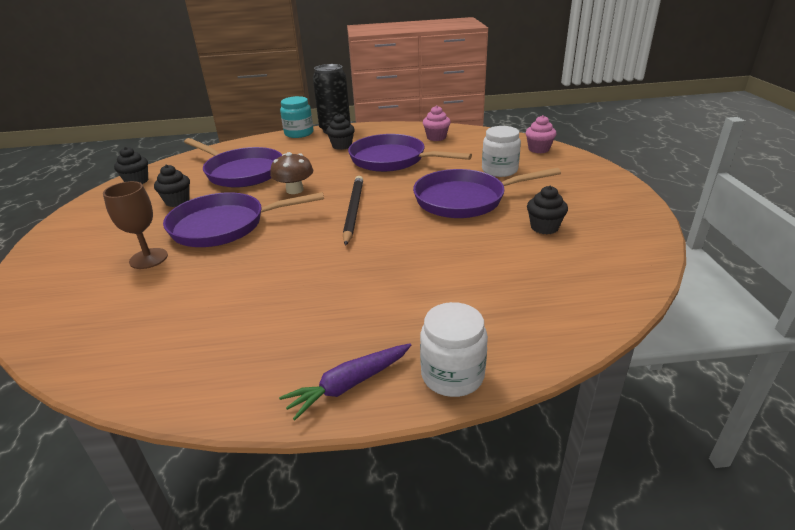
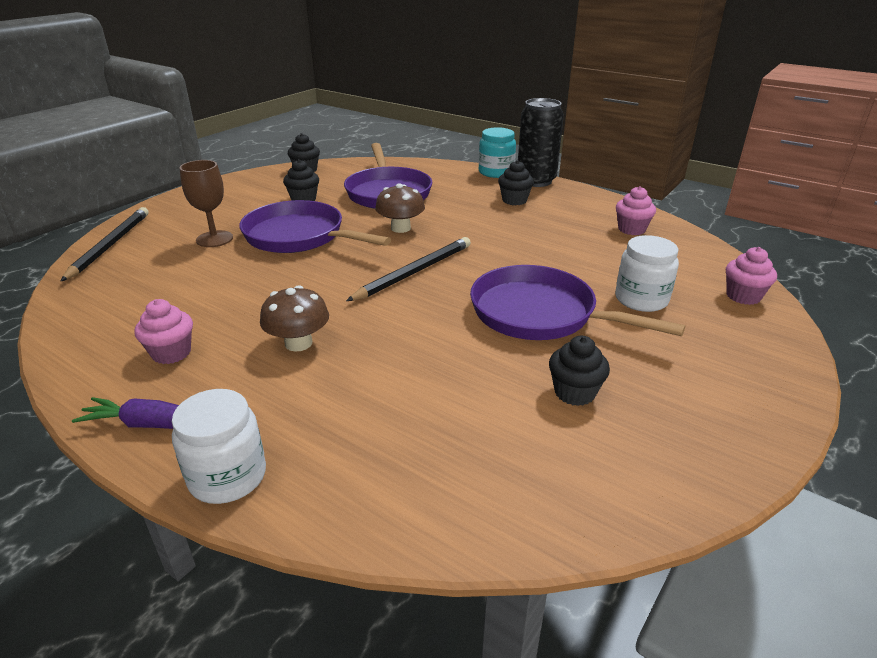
camera: 40 degrees right, 0 degrees up
purple pan [348,134,472,172] -> none
none -> black pencil [60,207,149,282]
none -> pink cupcake [134,299,193,364]
none -> brown mushroom [260,285,329,352]

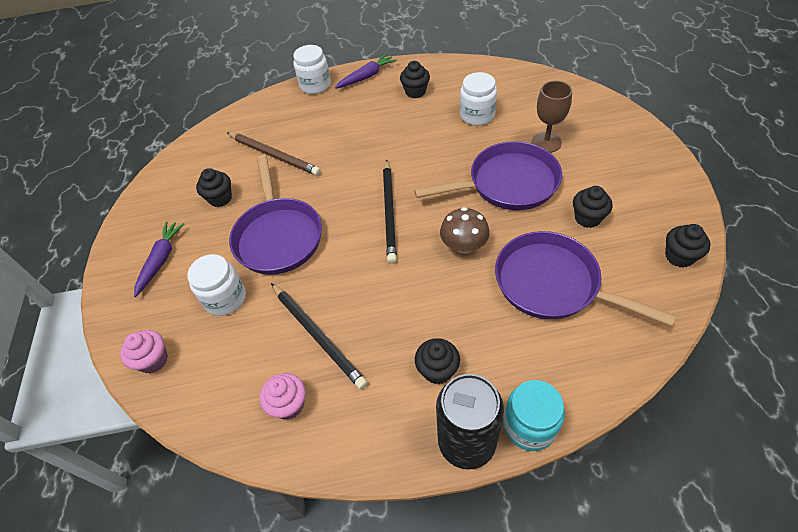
camera: 140 degrees right, 20 degrees up
black pencil [60,207,149,282] -> black pencil moved to [271,283,368,389]
pink cupcake [134,299,193,364] -> black cupcake [400,61,430,98]
brown mushroom [260,285,329,352] -> none
purple pan [470,265,685,340] -> purple pan turned 90 degrees clockwise [229,155,322,275]
none -> purple carrot [134,221,184,297]
none -> brown pencil [227,132,321,176]
none -> white jar [460,72,497,126]

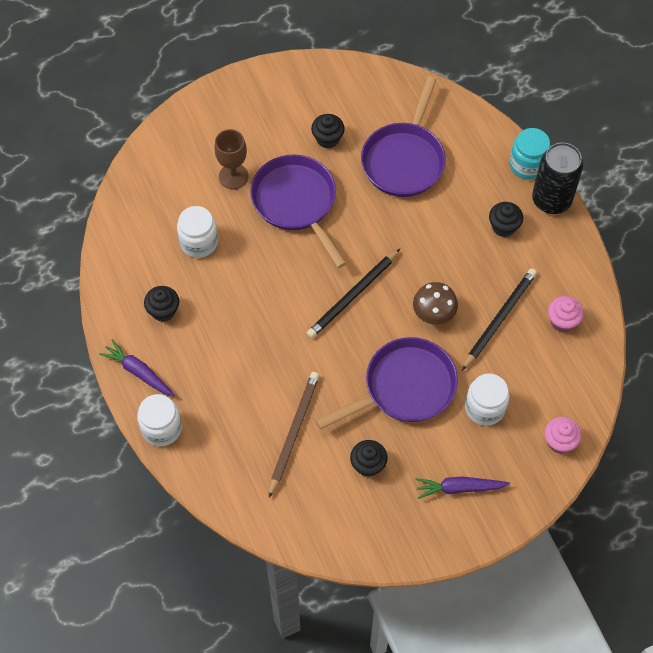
camera: 110 degrees left, 10 degrees up
black pencil [383,159,397,264] -> black pencil turned 150 degrees clockwise [307,249,400,338]
brown mushroom [440,207,490,254] -> brown mushroom moved to [413,282,458,325]
black cupcake [665,224,710,267] -> none

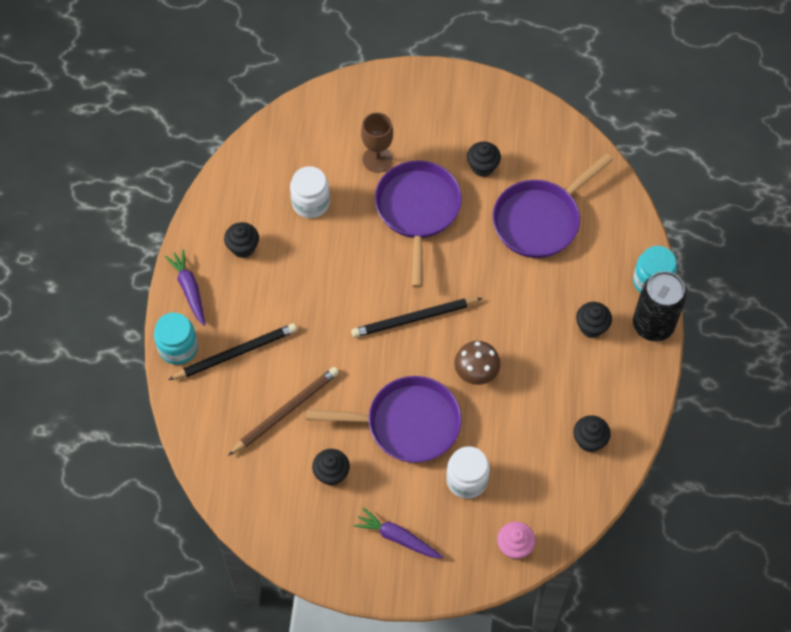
camera: 30 degrees right, 0 degrees up
white jar [137,394,182,446] -> turquoise jar [154,313,198,365]
black pencil [462,268,537,370] -> black pencil moved to [168,323,297,380]
pink cupcake [548,296,584,332] -> black cupcake [573,415,611,452]

